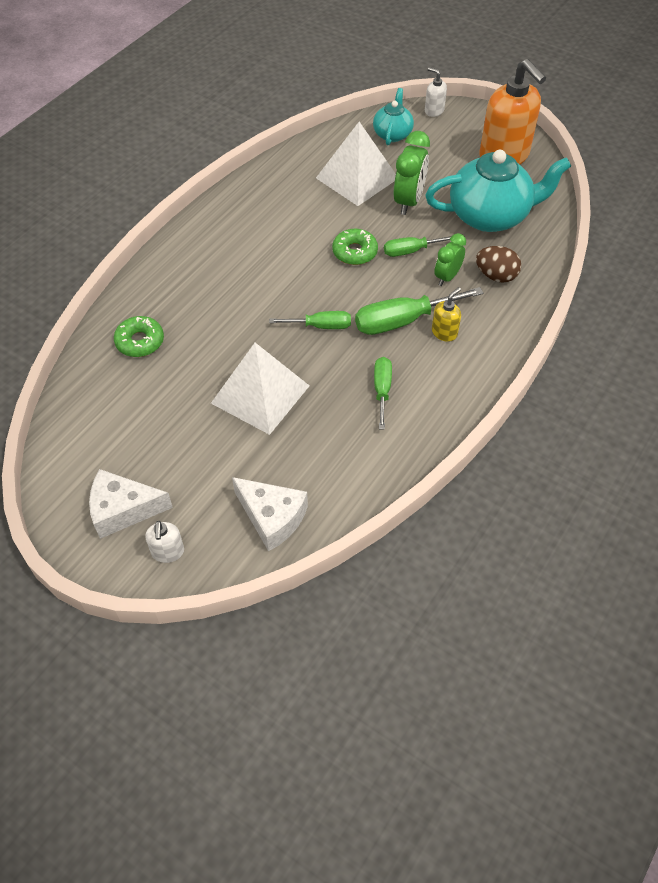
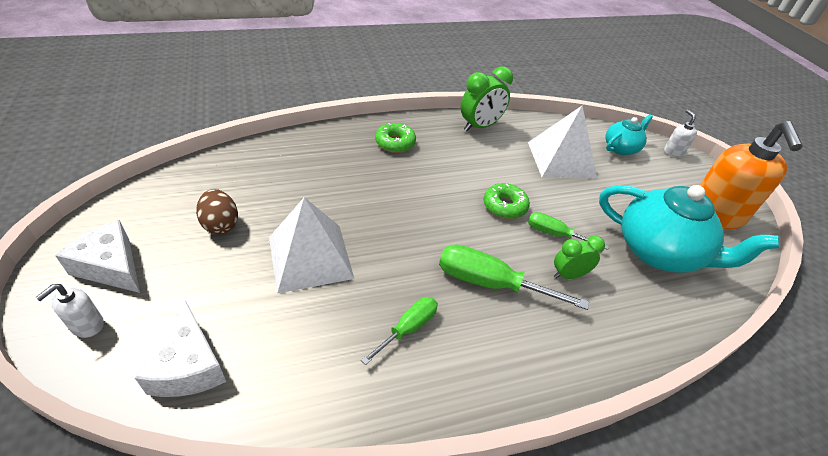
camera: 35 degrees right, 10 degrees down
green donut [114,316,164,357] -> green donut moved to [375,123,416,153]
green screwdriver [269,311,351,329] -> none
green clock [394,131,430,215] -> green clock moved to [460,67,513,131]
yellow soap dispenser [432,287,461,342] -> none
brown egg [476,246,521,283] -> brown egg moved to [196,189,238,234]

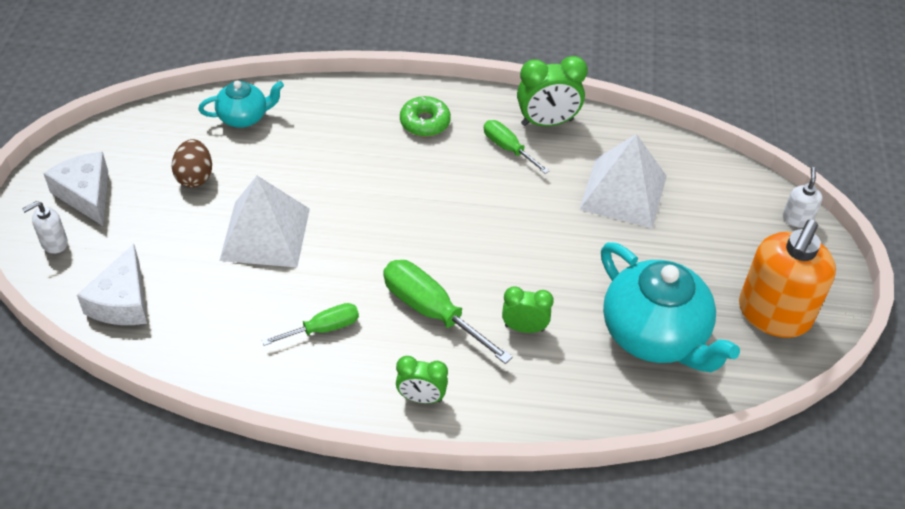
camera: 25 degrees right, 5 degrees up
green donut [484,183,530,219] -> none
green screwdriver [528,212,609,250] -> green screwdriver moved to [484,120,549,174]
turquoise teapot [605,114,653,155] -> turquoise teapot moved to [198,81,284,128]
none -> green clock [396,356,448,404]

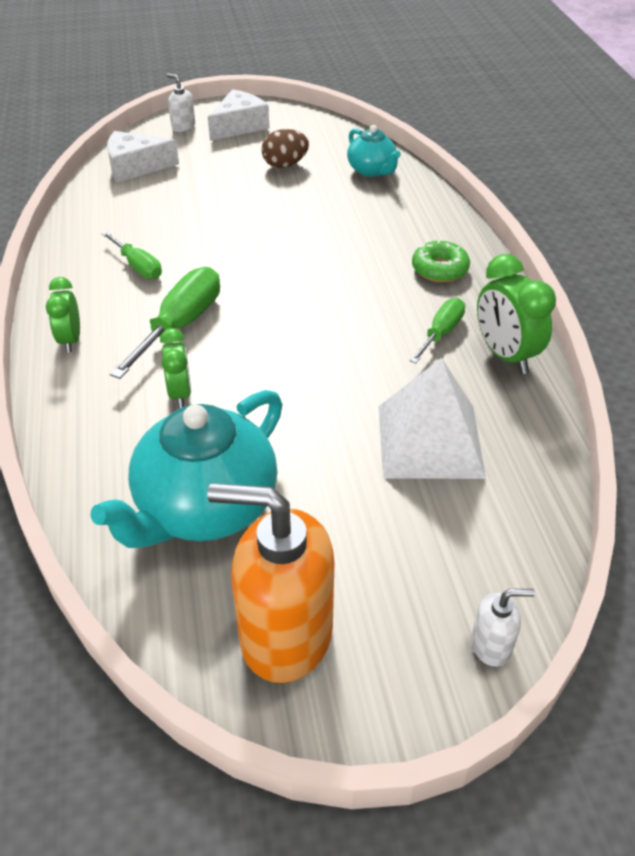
camera: 75 degrees right, 5 degrees down
white pyramid [219,176,310,267] -> none

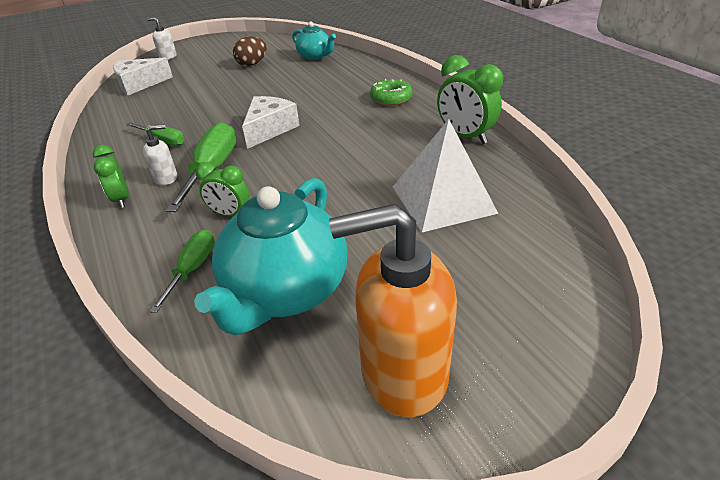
camera: 15 degrees left, 5 degrees down
green clock [160,328,191,408] -> green clock turned 135 degrees clockwise [196,162,249,217]
white cheese [208,89,269,141] -> white cheese moved to [242,96,300,149]
green screwdriver [410,298,465,363] -> green screwdriver moved to [149,230,215,313]
white soap dispenser [471,589,535,667] -> white soap dispenser moved to [143,124,177,185]

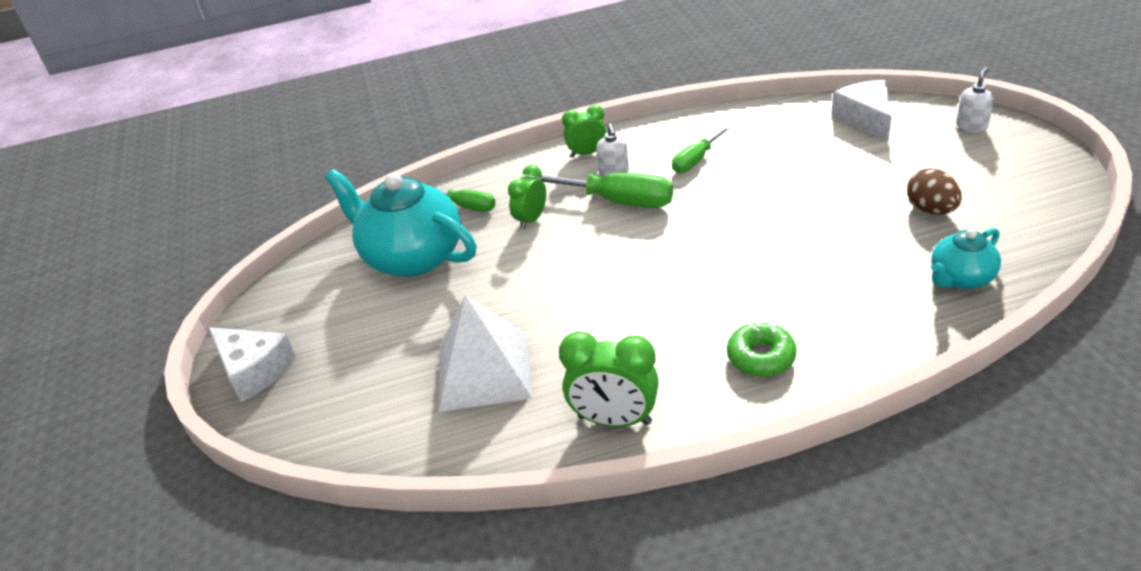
camera: 105 degrees right, 0 degrees up
white cheese [242,96,300,149] -> white cheese moved to [209,327,296,402]
orange soap dispenser [329,204,457,418] -> none
green clock [437,55,503,144] -> green clock turned 135 degrees counterclockwise [559,331,659,427]

